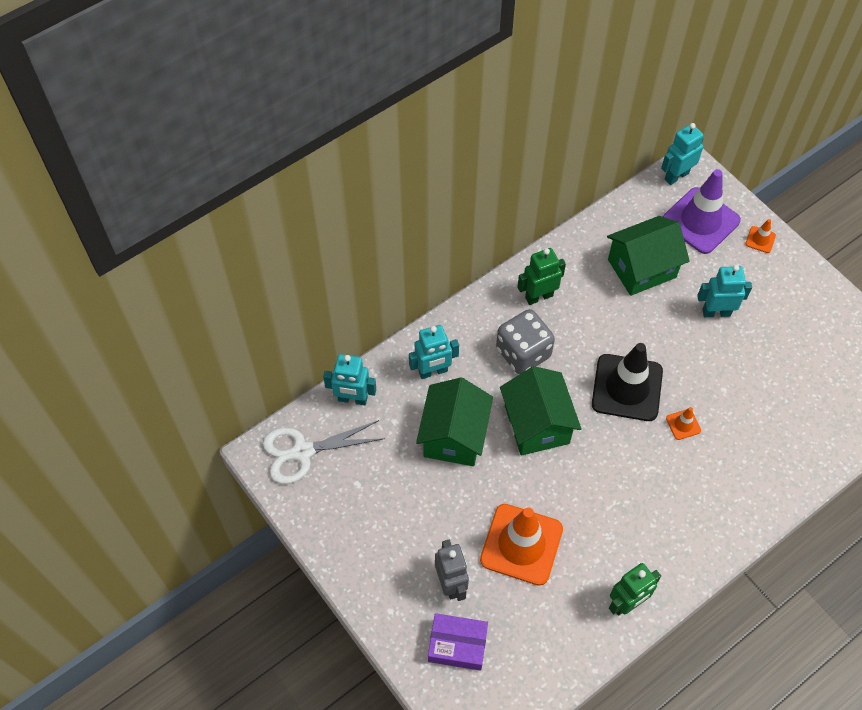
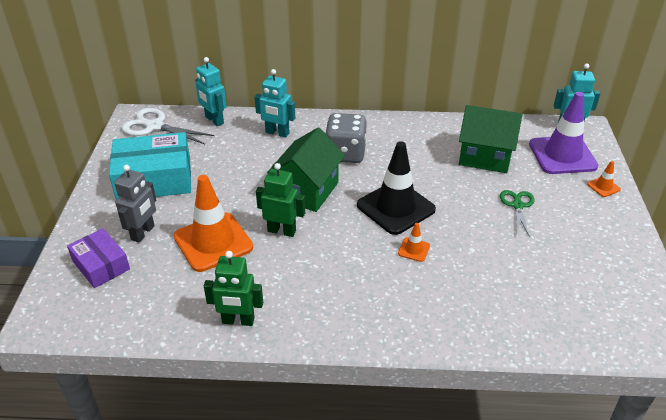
camera: 40 degrees right, 20 degrees down
green house [416,378,493,466] -> none
green robot [517,248,566,305] -> green robot moved to [256,163,305,237]
turquoise robot [697,265,752,317] -> green scissors [500,190,535,237]
none -> turquoise box [109,132,191,199]

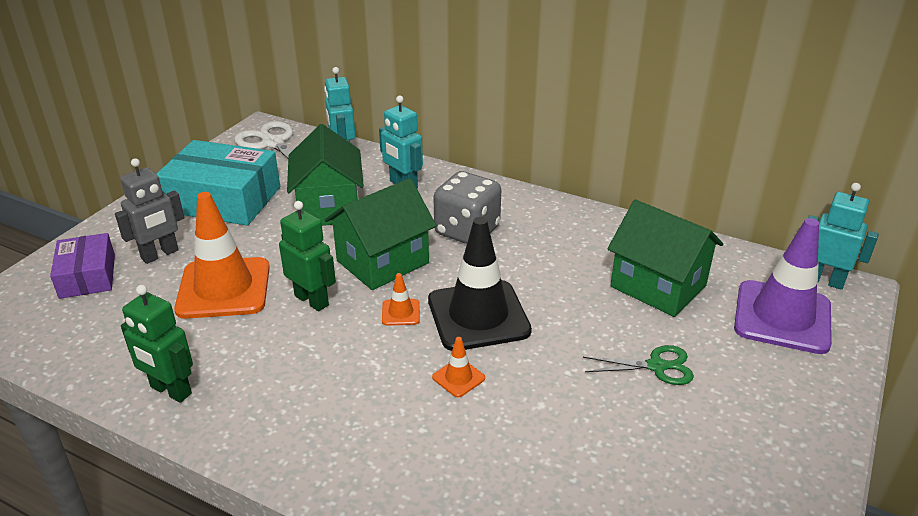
camera: 25 degrees right, 5 degrees down
green scissors [500,190,535,237] -> green scissors turned 60 degrees clockwise [583,345,694,385]
orange traffic cone [587,161,621,197] -> orange traffic cone moved to [382,273,420,326]
none -> green house [287,124,364,226]

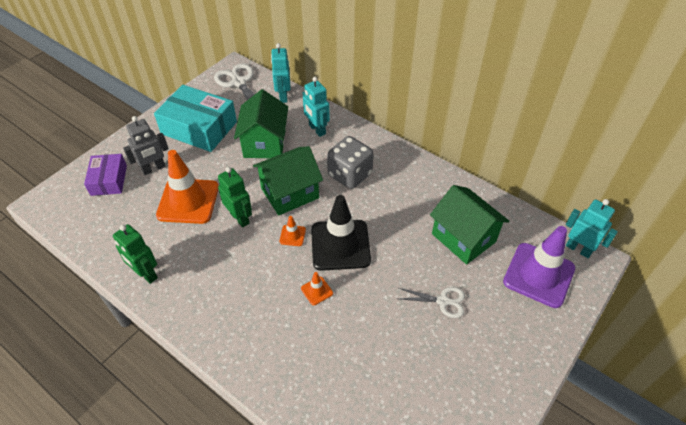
camera: 10 degrees right, 15 degrees up
green scissors [583,345,694,385] -> white scissors [398,287,465,318]

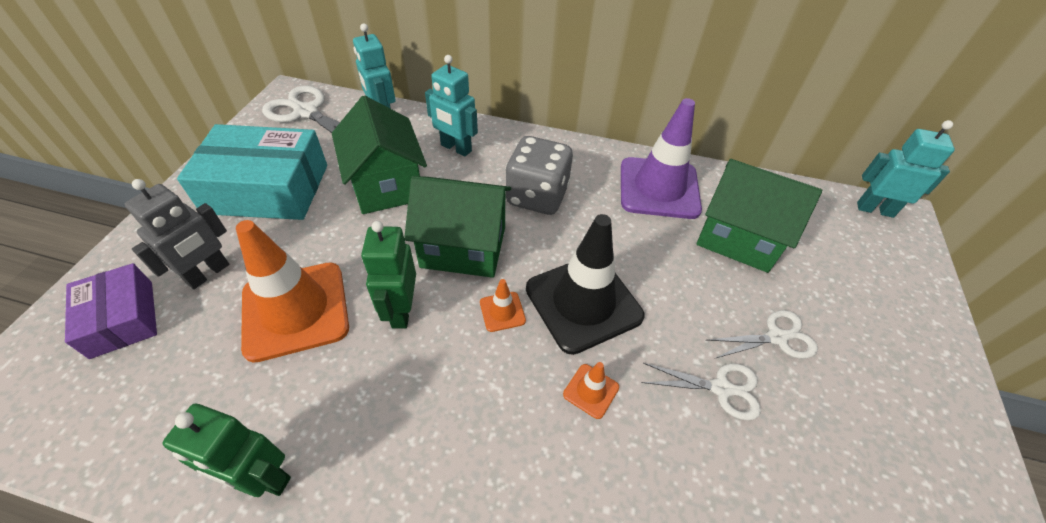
camera: 25 degrees left, 0 degrees up
green robot [218,167,252,228] -> green robot turned 120 degrees counterclockwise [361,221,416,328]
green house [253,146,323,216] -> green house turned 60 degrees clockwise [404,176,511,278]
purple traffic cone [503,226,575,308] -> purple traffic cone moved to [621,98,702,219]
none -> white scissors [642,363,761,420]

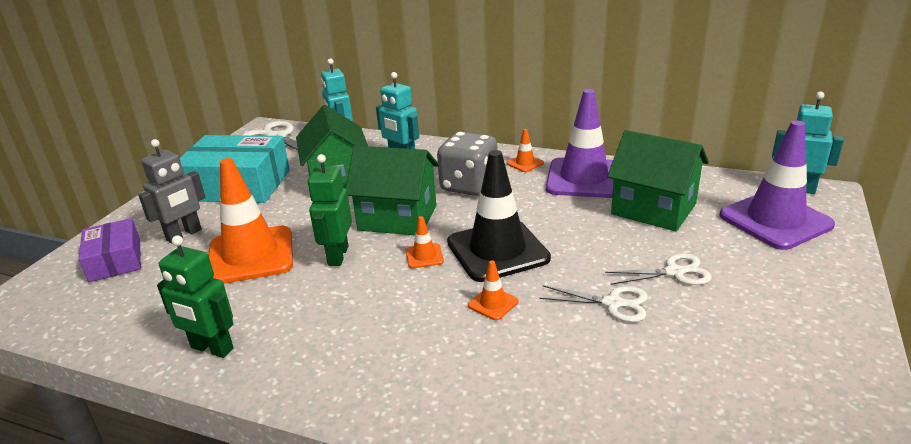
camera: 10 degrees right, 20 degrees down
none -> orange traffic cone [507,129,544,172]
none -> purple traffic cone [719,121,835,250]

